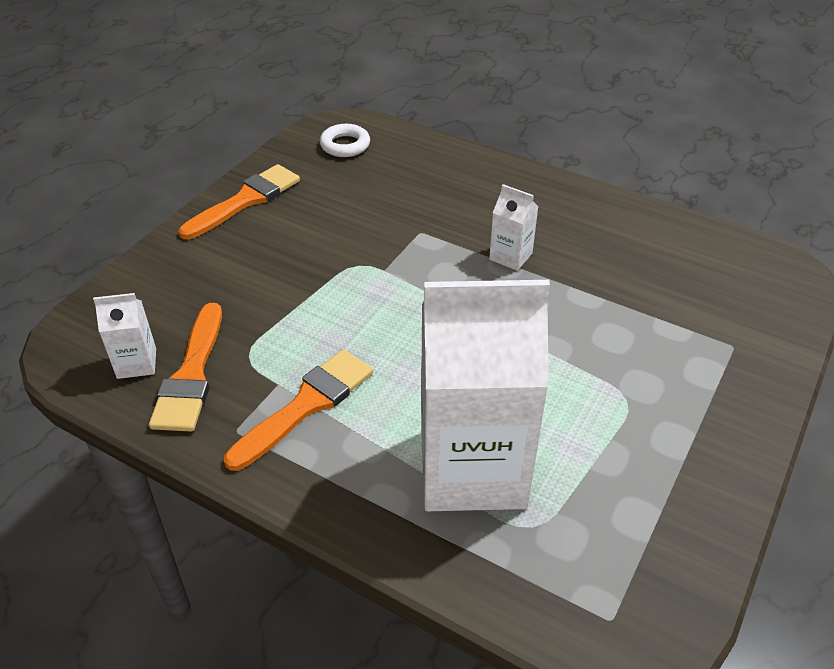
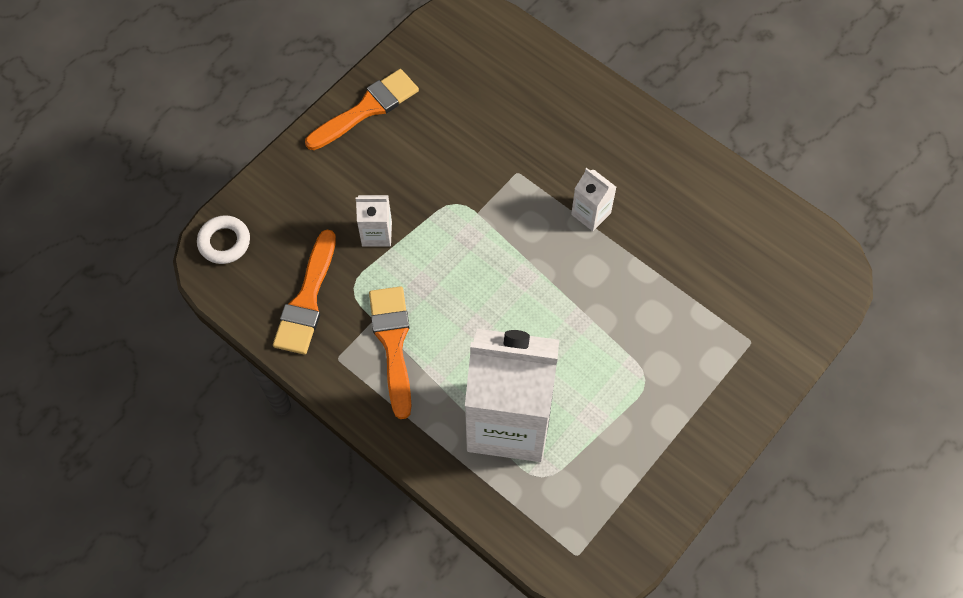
camera: 10 degrees right, 20 degrees up
white carton [93,293,156,379] -> white carton moved to [356,195,392,247]
orange brush [224,349,373,471] -> orange brush turned 60 degrees counterclockwise [369,286,411,419]
white ring [320,124,370,157] -> white ring moved to [197,215,250,264]

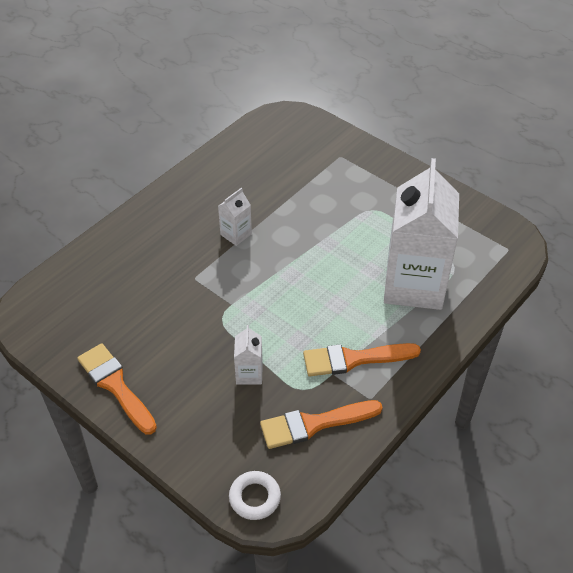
camera: 90 degrees left, 15 degrees down
orange brush [273,230,336,355] -> orange brush turned 150 degrees clockwise [260,400,382,449]

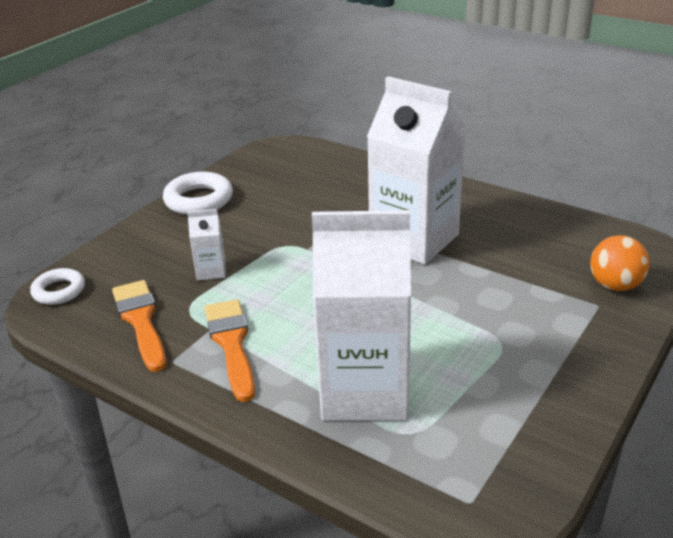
camera: 85 degrees right, 15 degrees down
orange brush [77,343,157,435] -> white ring [163,172,233,215]
white carton [218,188,252,246] -> white carton [367,76,466,265], size x2.42
none -> orange ball [590,235,650,291]

